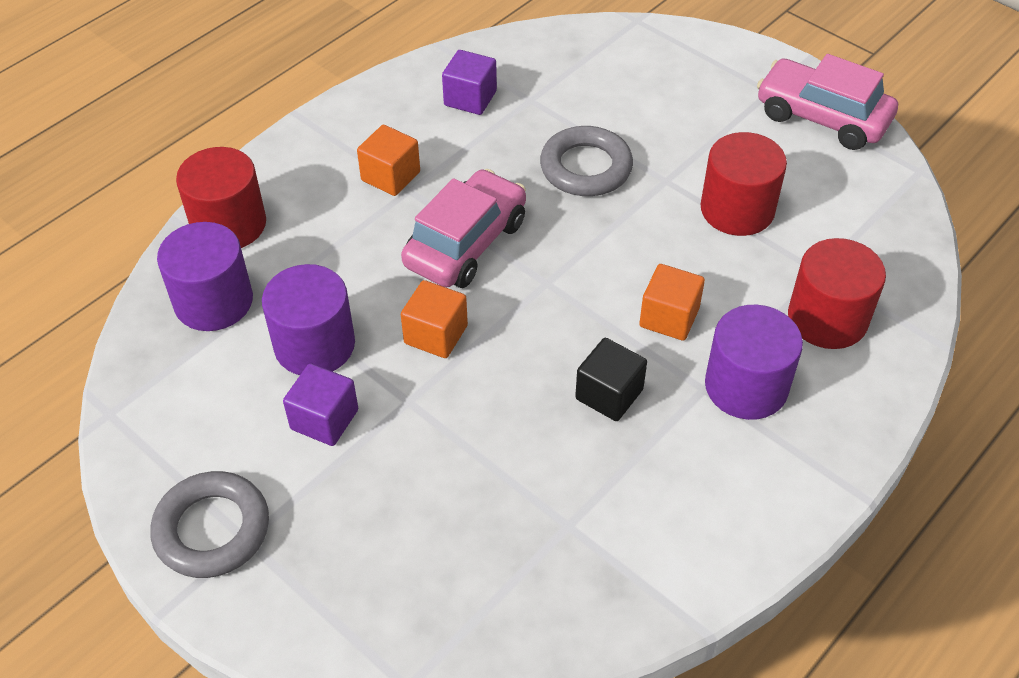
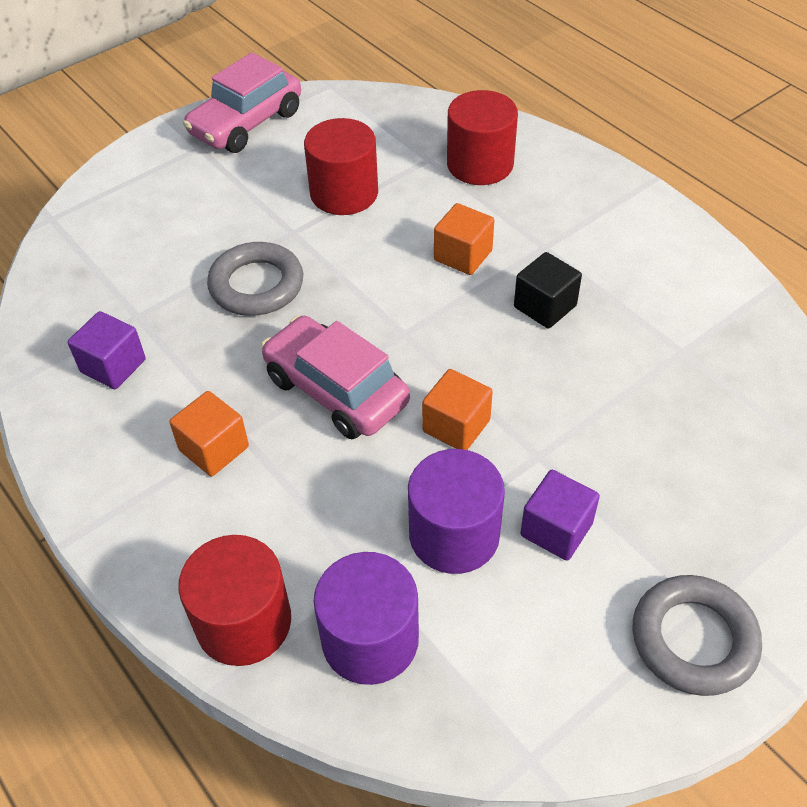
camera: 80 degrees left, 0 degrees up
purple cylinder [705,305,803,420] -> none

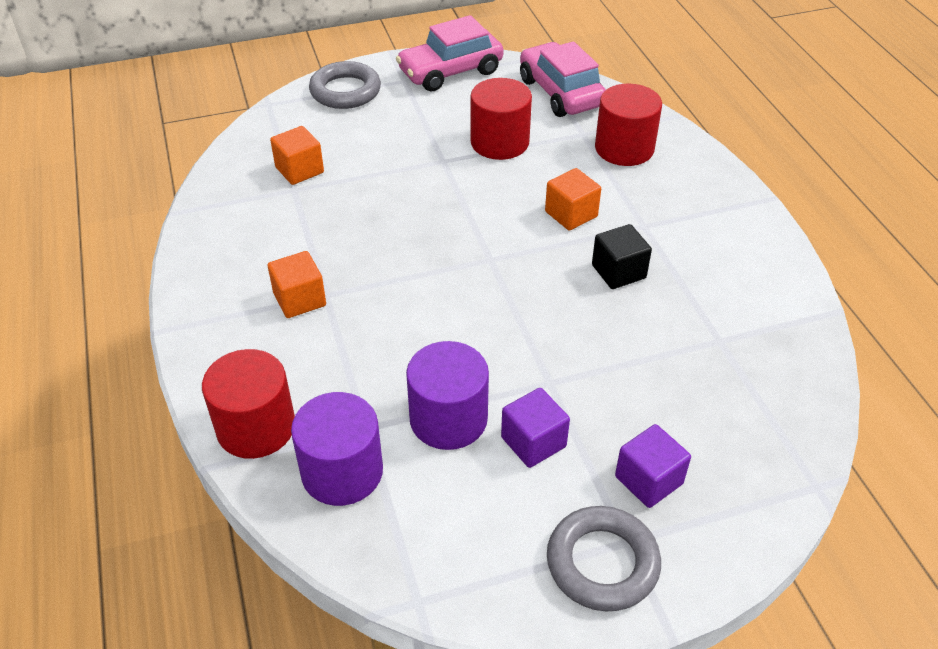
camera: 20 degrees right, 5 degrees down
purple cube [68,311,146,389] -> purple cube moved to [615,424,691,508]
grey ring [207,242,303,316] -> grey ring moved to [309,61,381,109]
pink car [261,316,410,439] -> pink car moved to [520,41,606,117]
orange cube [422,369,493,450] -> orange cube moved to [270,126,324,185]

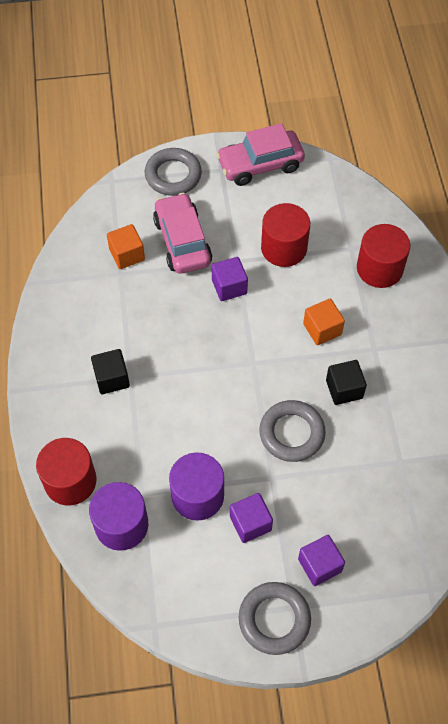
camera: 10 degrees right, 15 degrees up
orange cube [268,251,326,318] -> black cube [91,349,130,394]
pink car [520,41,606,117] -> pink car moved to [153,193,212,274]
none -> purple cube [211,257,248,301]
none -> grey ring [259,400,326,462]

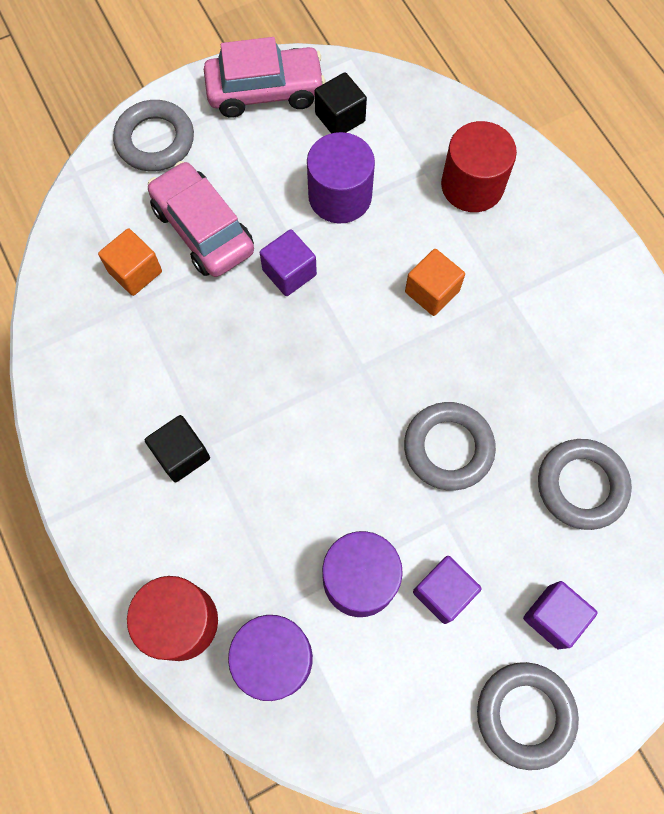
camera: 20 degrees left, 10 degrees up
pink car [216,123,305,186] -> pink car turned 150 degrees counterclockwise [204,37,325,118]
red cylinder [261,203,310,267] -> purple cylinder [307,132,375,223]
black cube [326,360,367,405] -> black cube moved to [315,72,367,133]
none -> grey ring [538,439,632,530]

